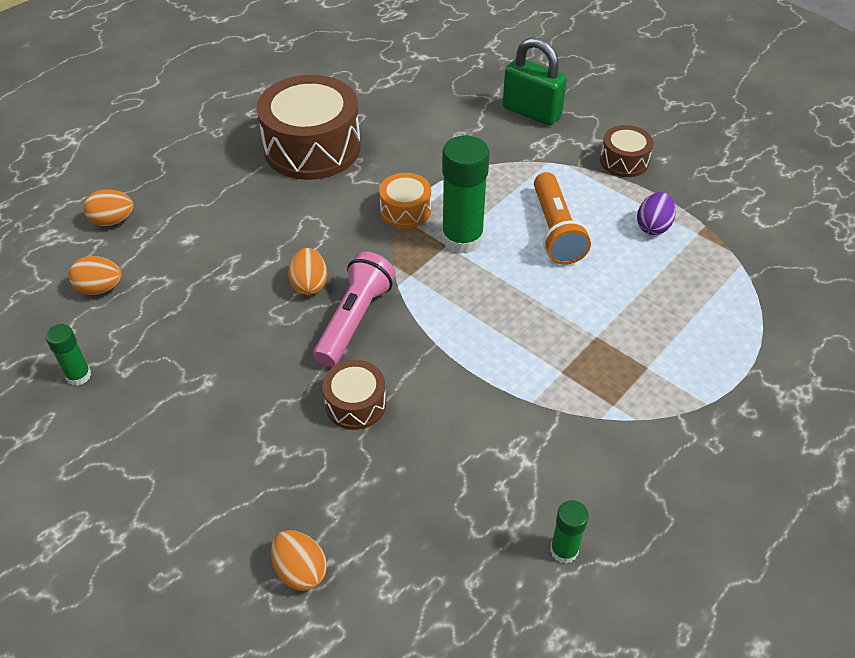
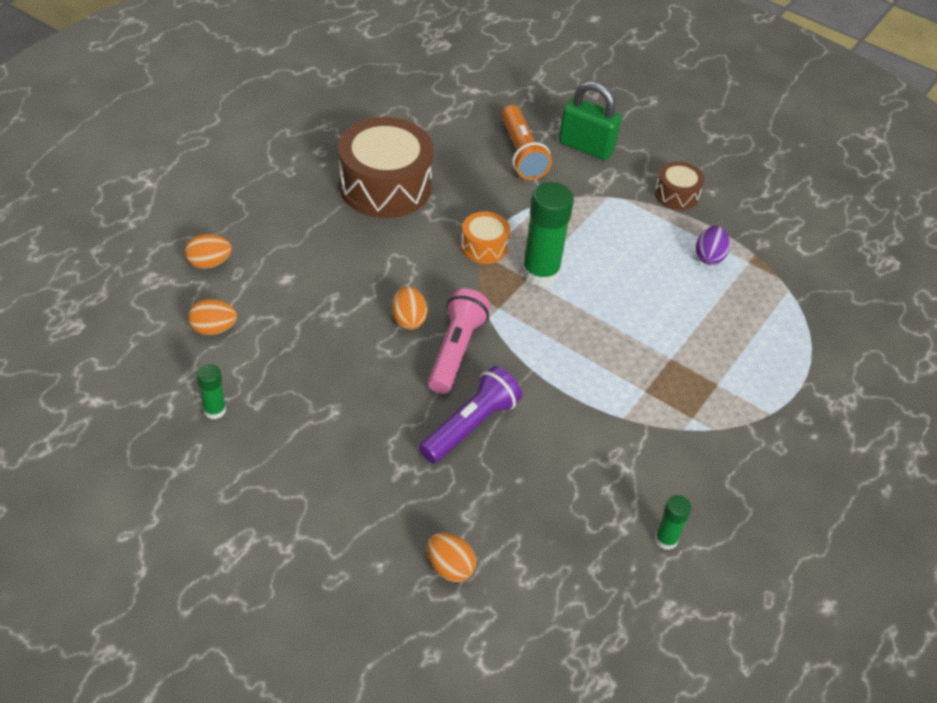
camera: 10 degrees left, 0 degrees up
brown drum [322,360,386,430] -> purple flashlight [419,366,522,464]
orange flashlight [534,172,591,264] -> orange flashlight moved to [502,105,552,180]

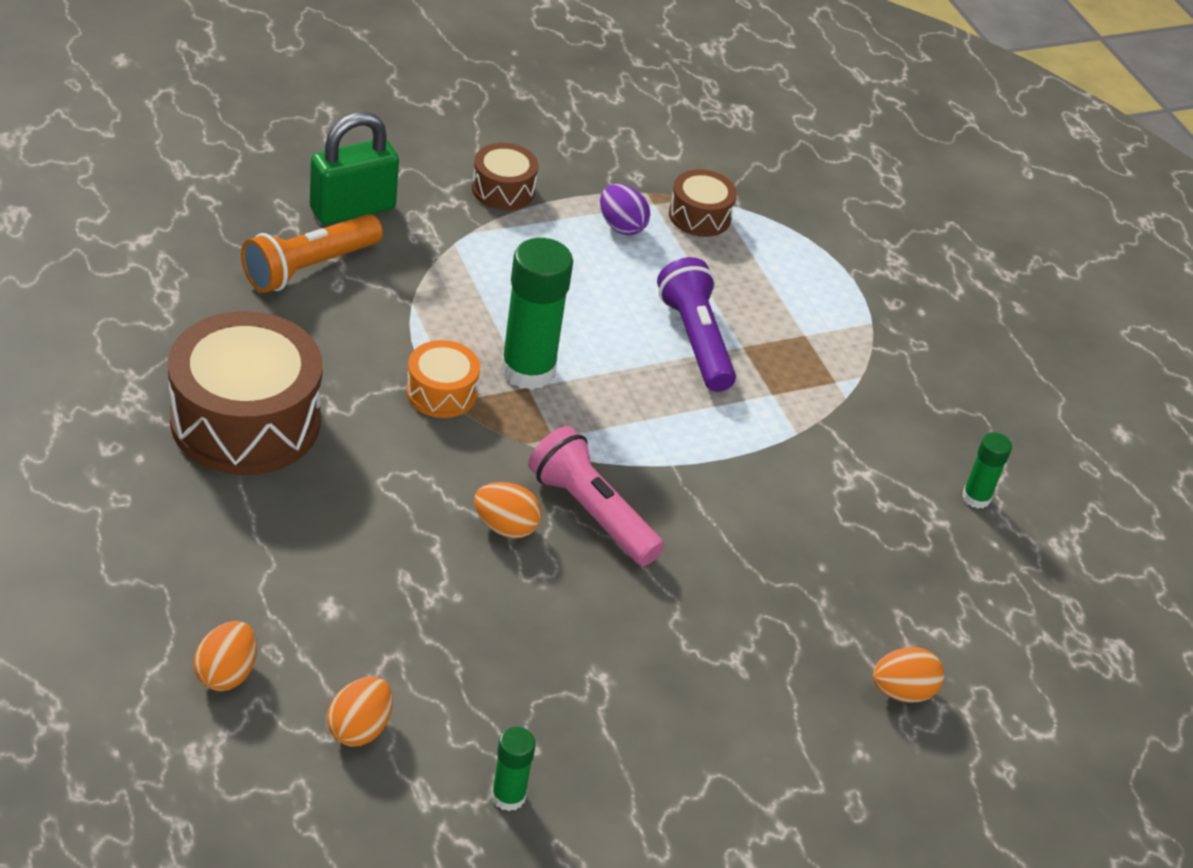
camera: 60 degrees left, 5 degrees down
purple flashlight [419,366,522,464] -> purple flashlight moved to [657,257,736,392]
orange flashlight [502,105,552,180] -> orange flashlight turned 120 degrees clockwise [241,214,383,293]
none -> brown drum [669,169,737,237]

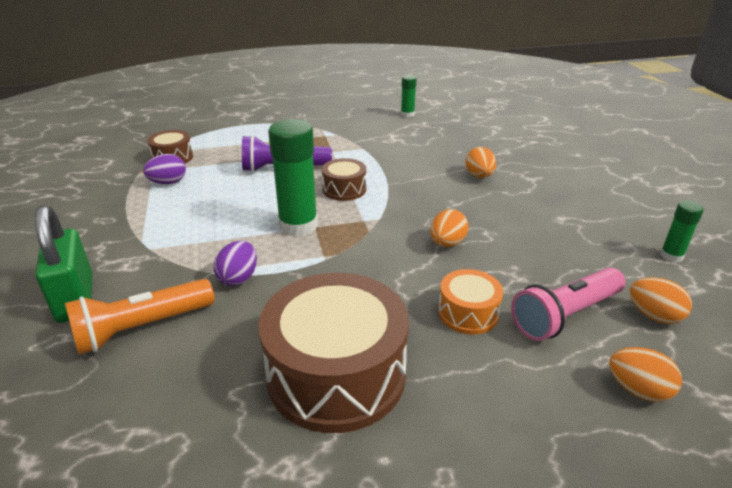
camera: 75 degrees left, 10 degrees down
orange flashlight [241,214,383,293] -> orange flashlight turned 90 degrees clockwise [65,279,214,355]
orange drum [406,340,480,418] -> orange drum moved to [438,269,503,335]
brown drum [472,143,538,210] -> brown drum moved to [322,158,366,201]
pink flashlight [528,426,664,566] -> pink flashlight moved to [511,267,626,341]
orange egg [873,647,944,703] -> orange egg moved to [465,147,496,178]
none -> purple egg [214,241,257,286]

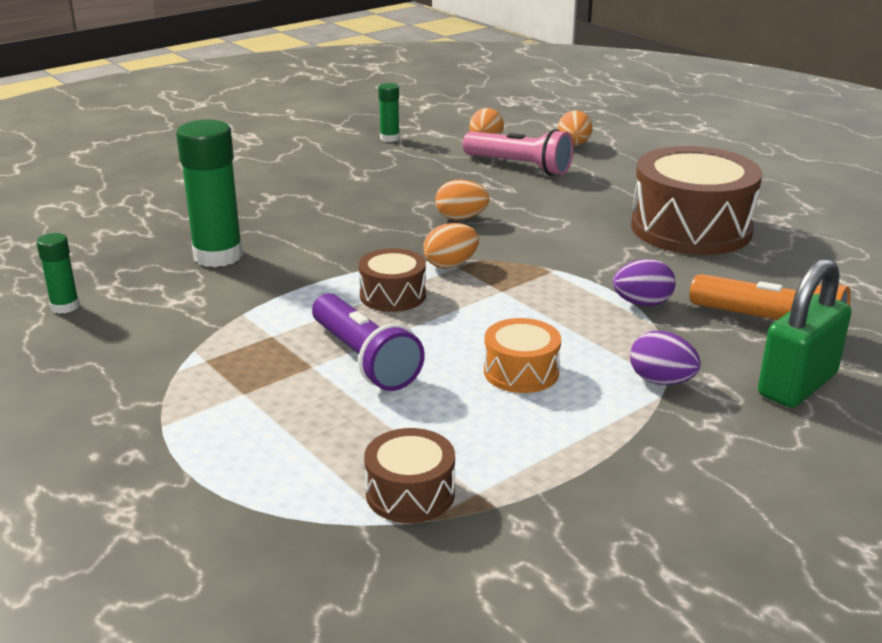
camera: 115 degrees left, 5 degrees down
purple egg [143,154,186,184] -> purple egg moved to [630,331,701,385]
green glue stick [268,119,318,237] -> green glue stick moved to [176,119,243,267]
orange drum [438,269,503,335] -> orange drum moved to [484,318,561,393]
orange egg [465,147,496,178] -> orange egg moved to [423,223,479,269]

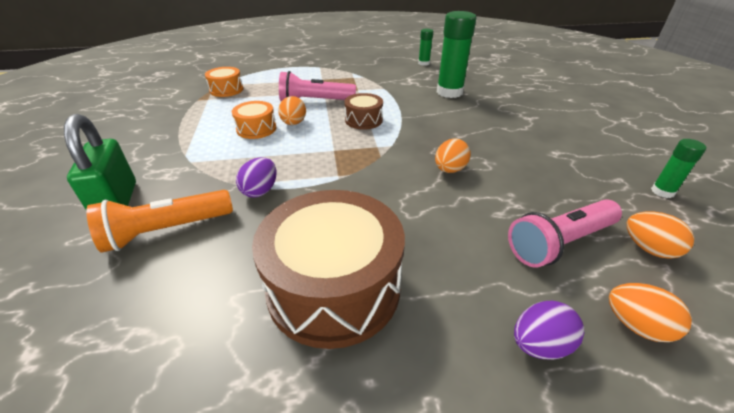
camera: 120 degrees right, 10 degrees up
purple flashlight [312,293,425,391] -> pink flashlight [279,71,356,101]
brown drum [364,428,455,523] -> orange drum [205,67,243,97]
orange egg [423,223,479,269] -> orange egg moved to [278,96,306,125]
purple egg [630,331,701,385] -> purple egg moved to [514,301,584,360]

